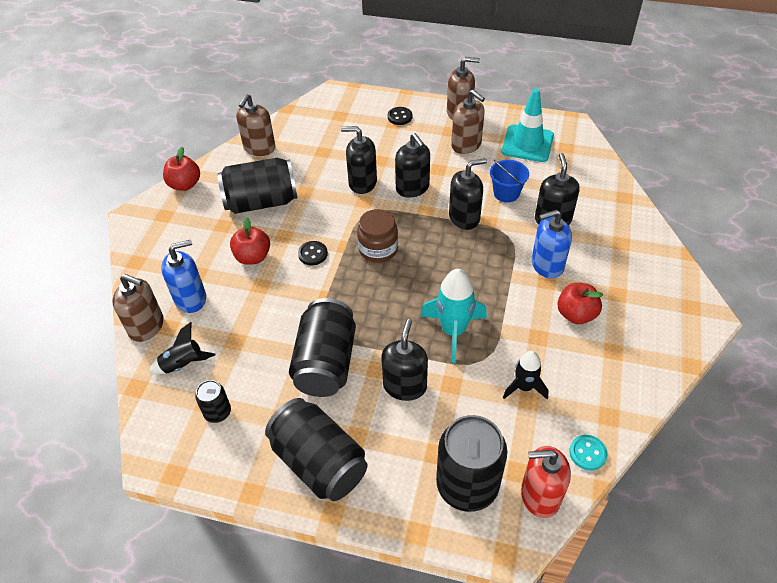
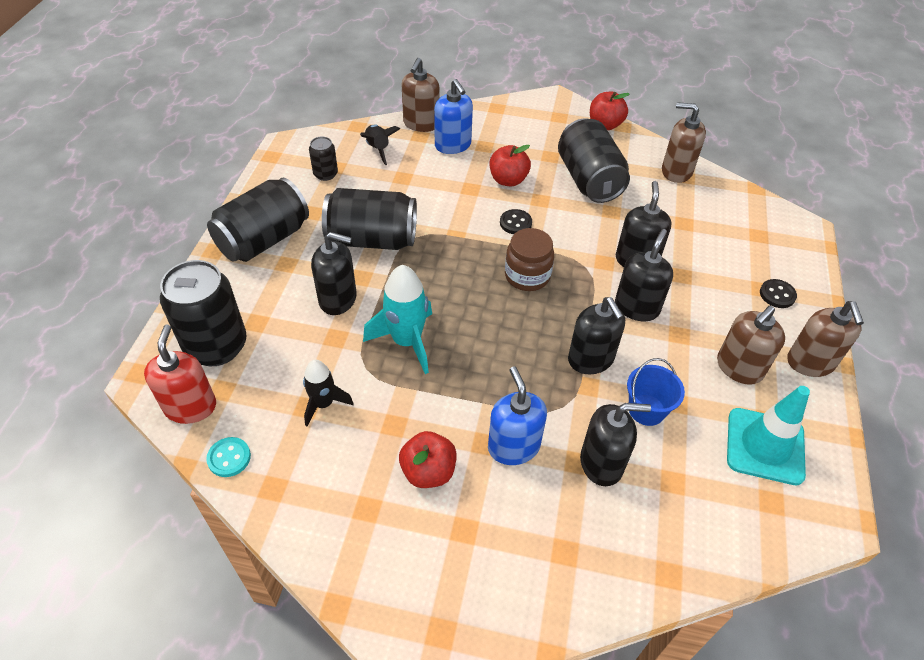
camera: 85 degrees right, 0 degrees up
black soap dispenser [395,133,430,198] -> black soap dispenser turned 150 degrees clockwise [615,229,673,321]

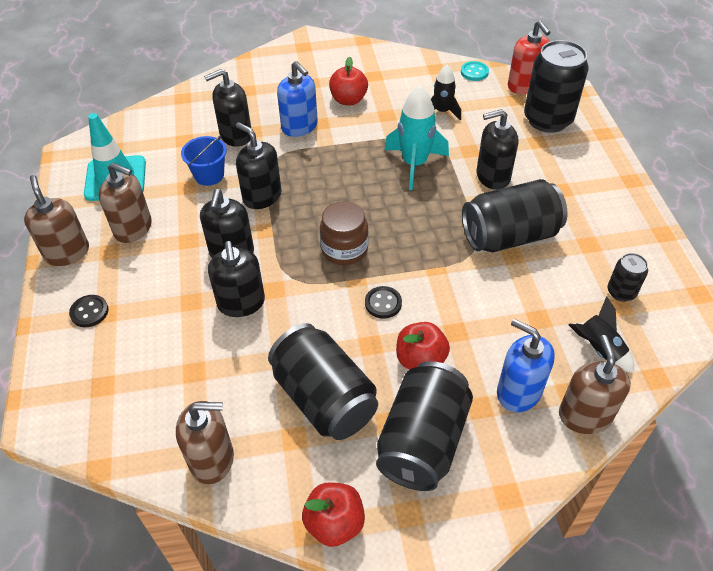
camera: 160 degrees right, 0 degrees up
black can [207,178,309,262] -> black can moved to [376,361,473,491]
brown soap dispenser [717,305,785,385] -> brown soap dispenser turned 90 degrees clockwise [99,163,152,243]

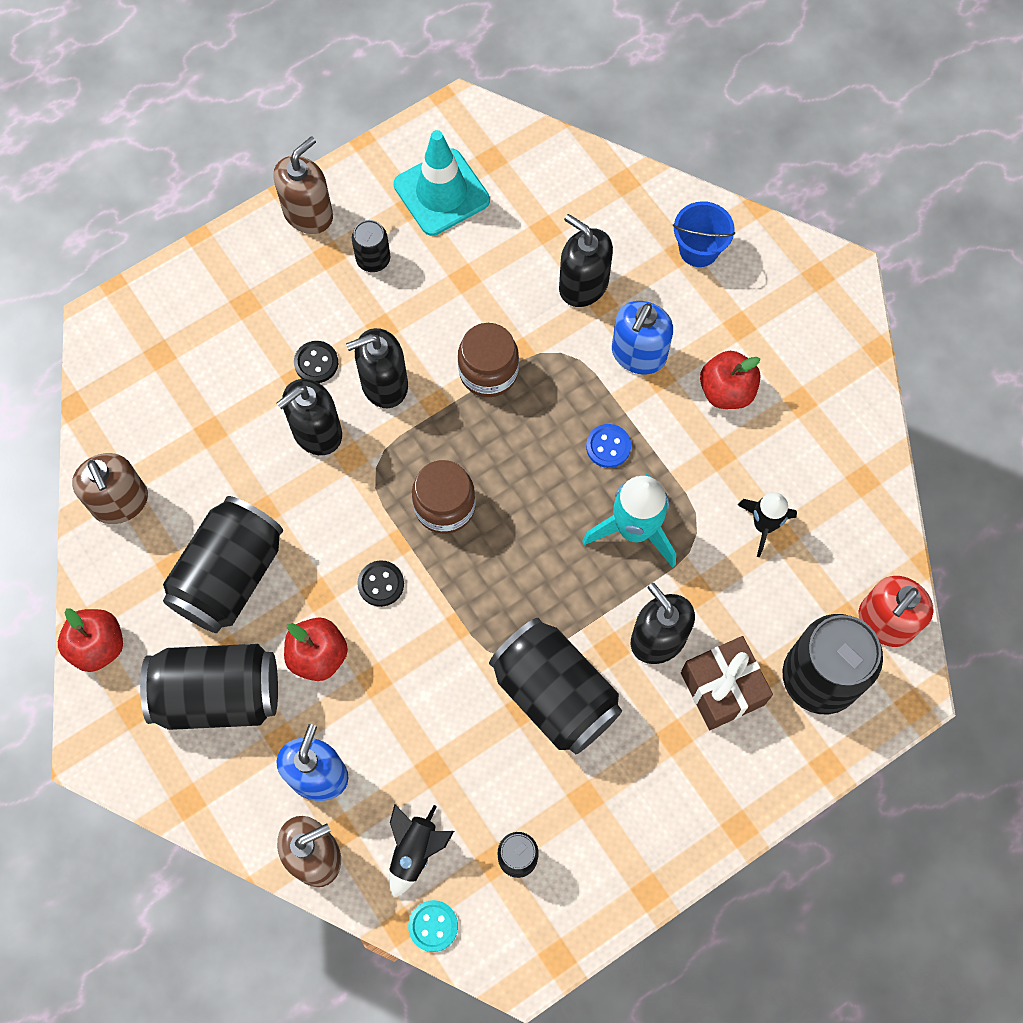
camera: 65 degrees right, 20 degrees up
black button [69,295,109,327] -> black button moved to [294,341,338,383]
brown soap dispenser [99,163,152,243] -> black can [352,220,390,272]
blue bucket [181,135,227,186] -> blue bucket moved to [673,201,735,267]
black soap dispenser [236,122,282,209] -> brown jar [458,323,519,397]
turquoise button [461,61,489,81] -> turquoise button moved to [408,900,458,952]
none -> blue button [586,424,631,468]
none -> brown gift [681,636,773,730]

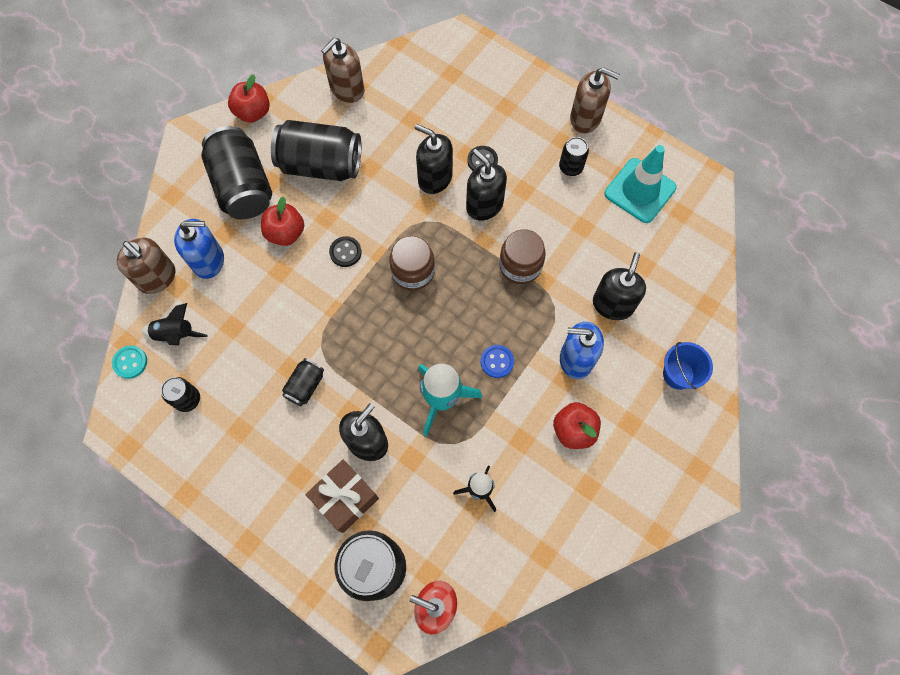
camera: 70 degrees right, 0 degrees up
black can [489,618,622,755] -> black can [282,358,324,406], size x0.48

